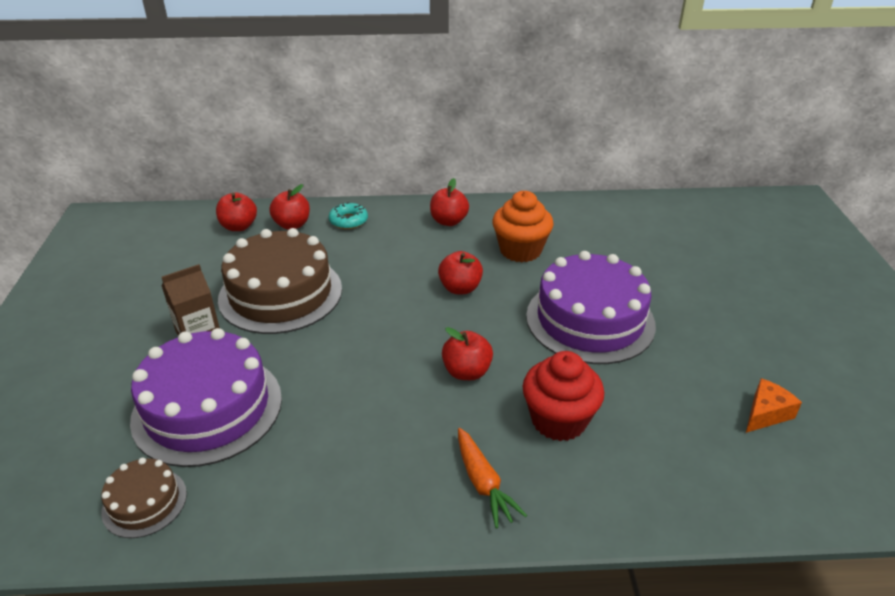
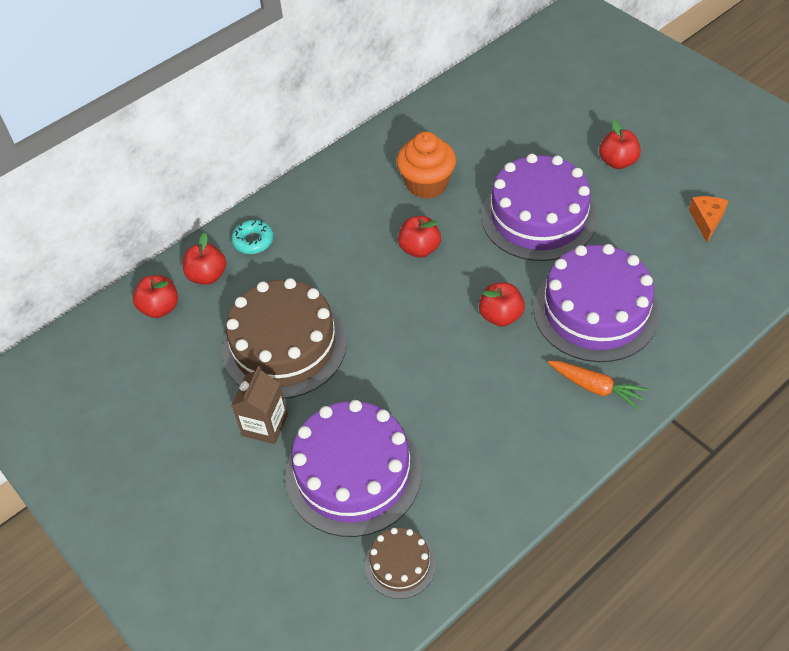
camera: 35 degrees left, 15 degrees up
red apple [430,178,469,226] -> red apple moved to [599,120,641,169]
red cupcake [522,351,604,441] -> purple cake [533,244,659,362]

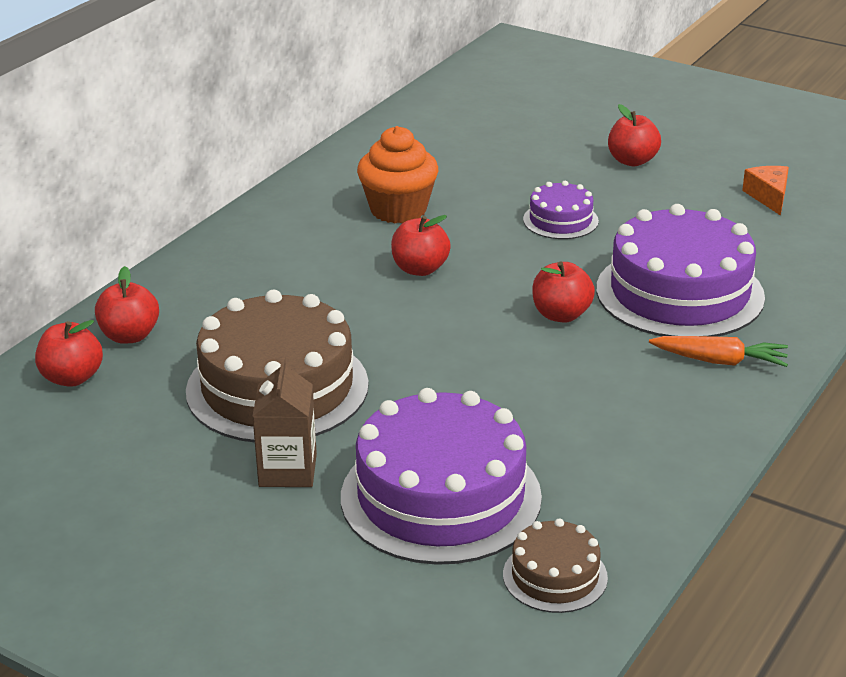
camera: 20 degrees left, 20 degrees down
turquoise donut [231,220,273,254] -> none
purple cake [481,154,597,261] -> purple cake [523,181,599,239], size x0.49

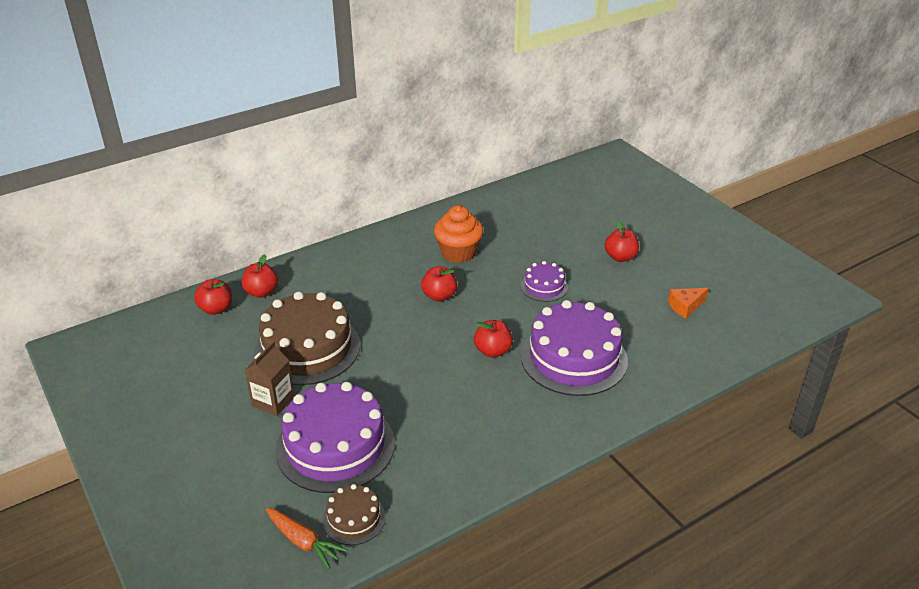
camera: 25 degrees right, 5 degrees up
orange carrot [649,336,788,367] -> orange carrot moved to [266,508,347,569]
orange cheese [742,166,789,216] -> orange cheese turned 135 degrees counterclockwise [668,288,709,319]

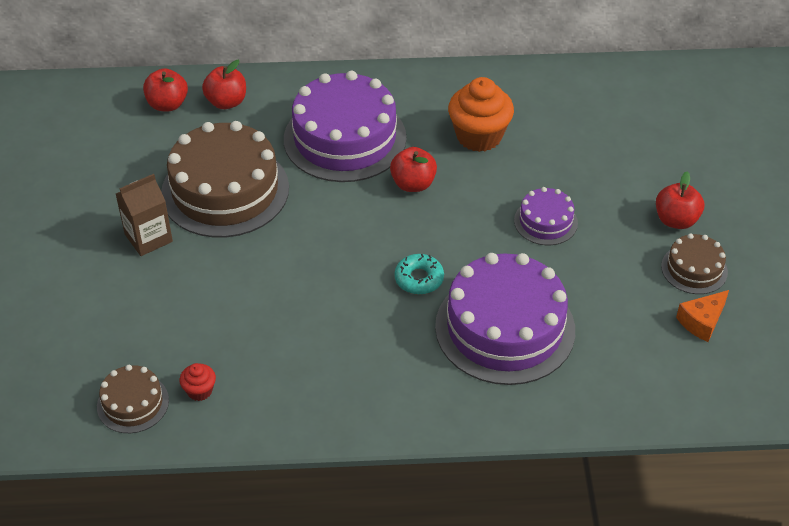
camera: 30 degrees right, 10 degrees up
orange carrot [266,508,347,569] -> none
purple cake [276,382,395,493] -> purple cake moved to [284,71,407,182]
red apple [474,320,513,358] -> turquoise donut [394,254,444,294]
orange cheese [668,288,709,319] -> orange cheese turned 45 degrees counterclockwise [676,290,729,342]
none -> red cupcake [179,363,216,401]
none -> brown cake [661,233,728,294]

